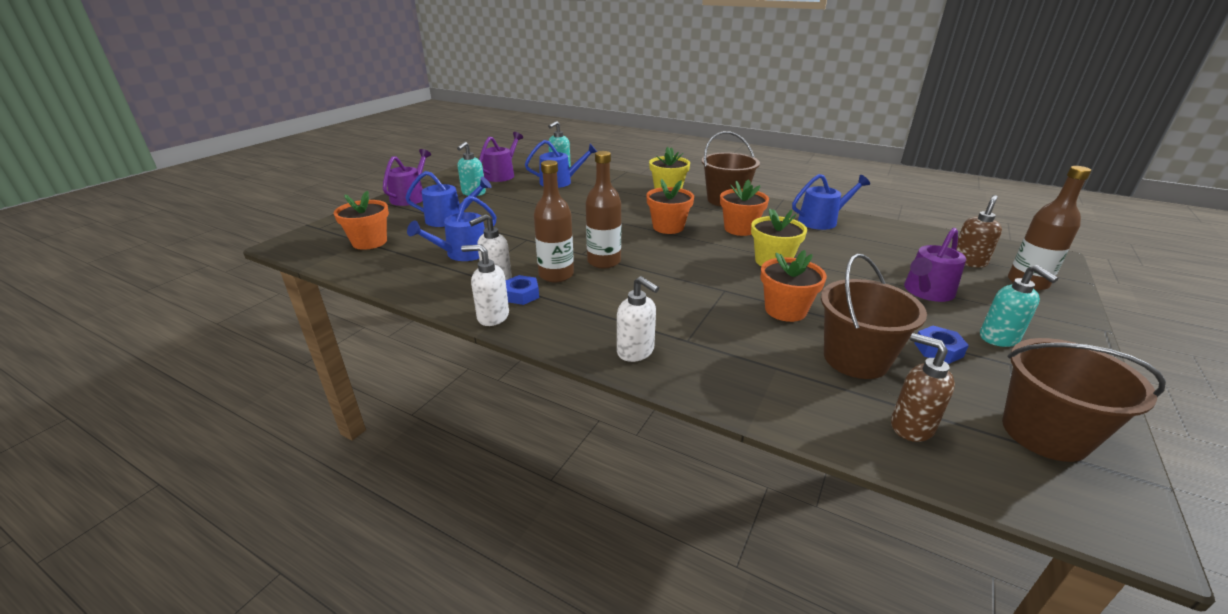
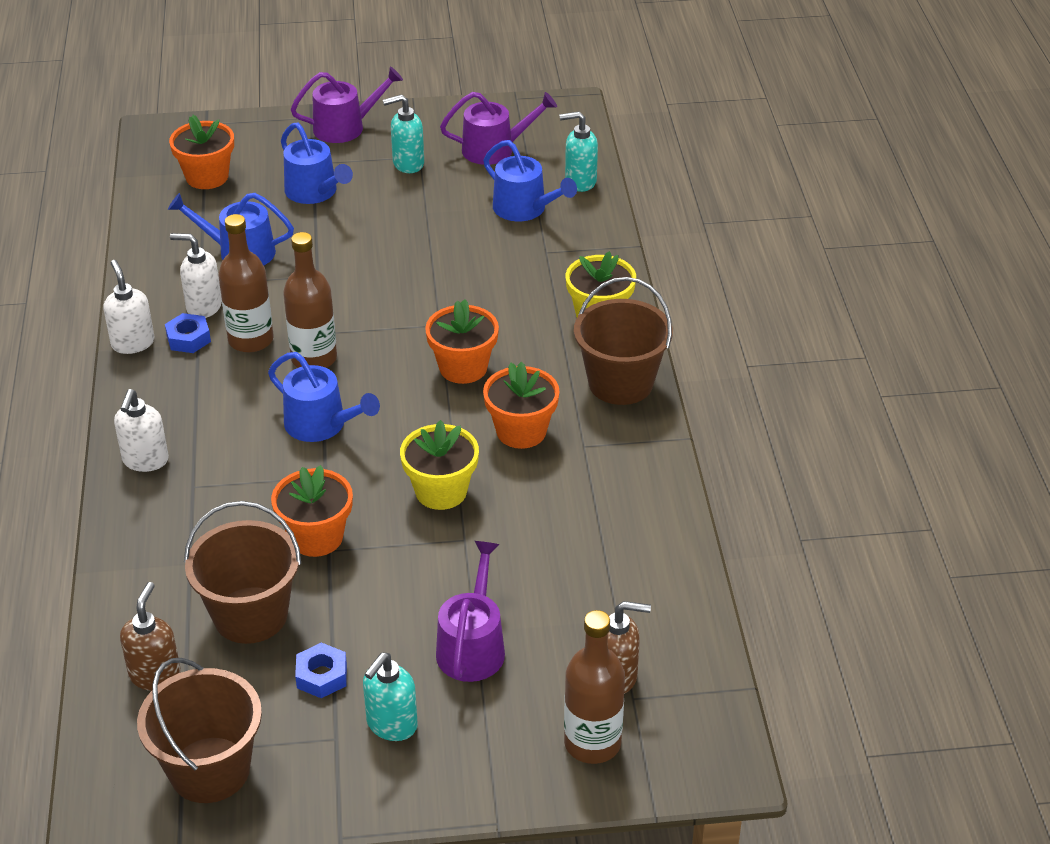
camera: 55 degrees right, 10 degrees up
blue watering can [792,174,870,230] -> blue watering can moved to [268,352,380,442]
purple watering can [904,228,966,302] -> purple watering can turned 90 degrees clockwise [436,541,505,682]

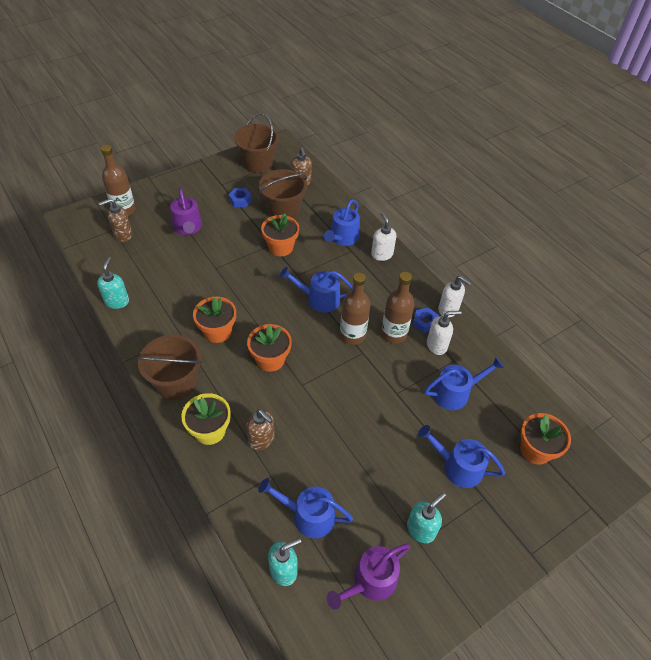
camera: 150 degrees right, 10 degrees up
purple watering can [291,67,403,143] -> none
turquoise soap dispenser [363,652,418,741] -> turquoise soap dispenser moved to [97,257,129,309]
yellow flower pot [400,420,479,510] -> none
none -> brown soap dispenser [246,409,275,450]
none -> blue watering can [324,199,360,246]

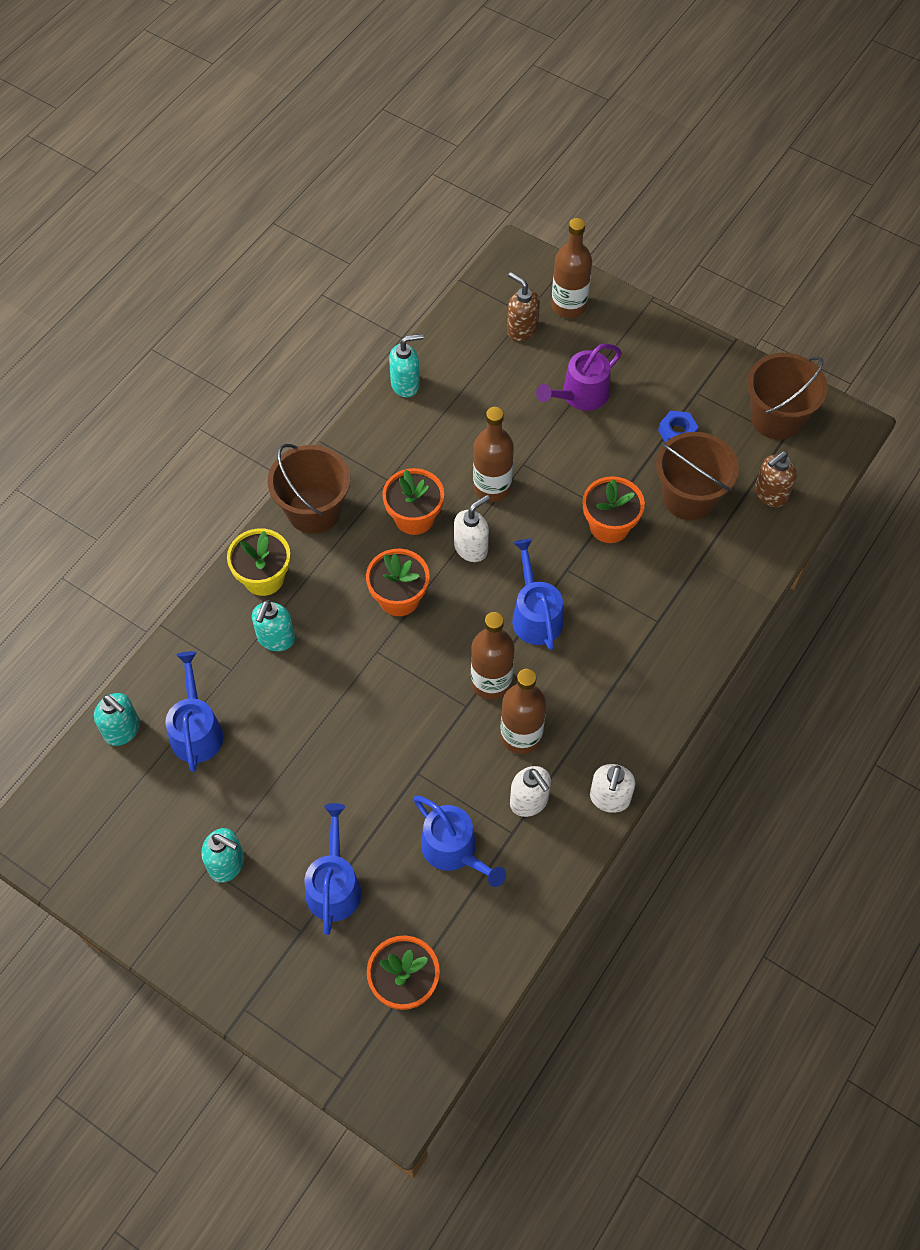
camera: 70 degrees right, 10 degrees up
brown soap dispenser [246,409,275,450] -> turquoise soap dispenser [252,600,295,651]
blue watering can [324,199,360,246] -> none
purple watering can [327,544,411,610] -> none
white soap dispenser [371,212,396,261] -> white soap dispenser moved to [454,495,490,562]
blue nut [413,308,439,333] -> none
none -> brown bottle [473,407,514,502]

